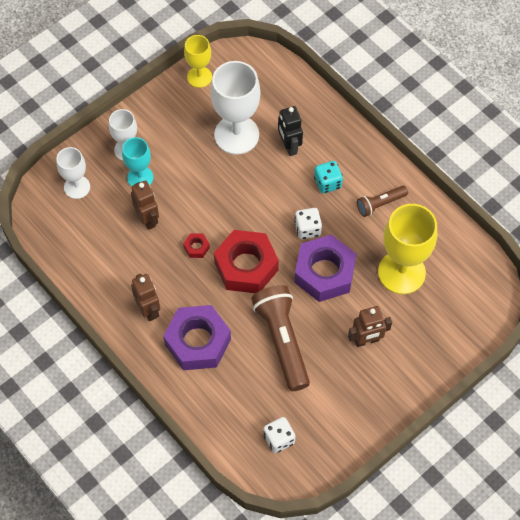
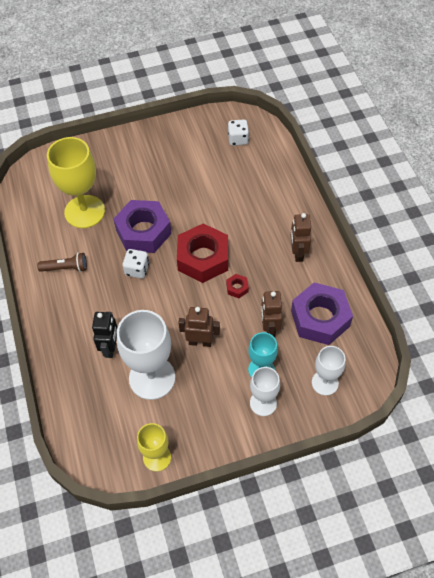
camera: 155 degrees left, 5 degrees down
purple nut [163,305,231,370] -> purple nut moved to [291,282,353,345]
brown flashlight [251,285,310,391] -> none
turquoise dice [314,161,343,194] -> none
brown robot [348,306,392,347] -> brown robot moved to [178,307,220,347]

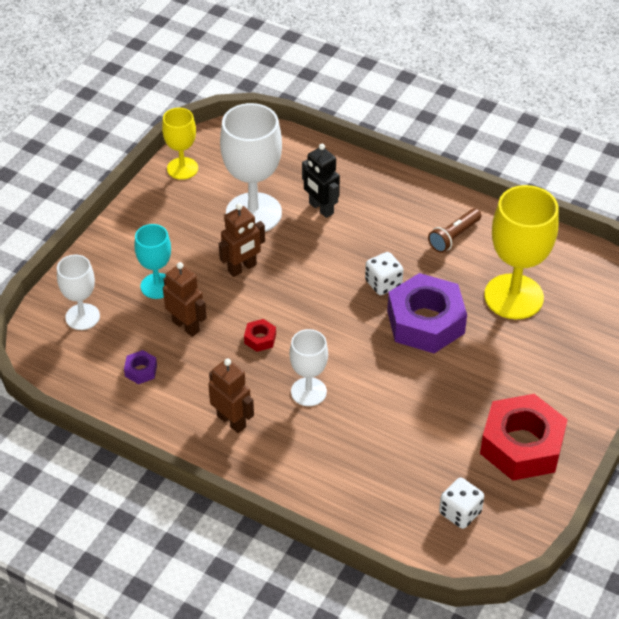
camera: 135 degrees right, 10 degrees down
red nut [177,223,228,283] -> red nut moved to [480,394,568,480]
white goblet [250,367,280,416] -> white goblet moved to [290,329,328,406]
purple nut [291,282,353,345] -> purple nut [124,350,157,384], size x0.41

